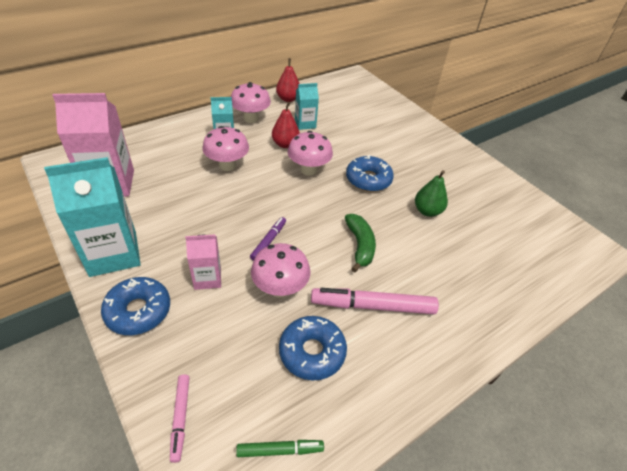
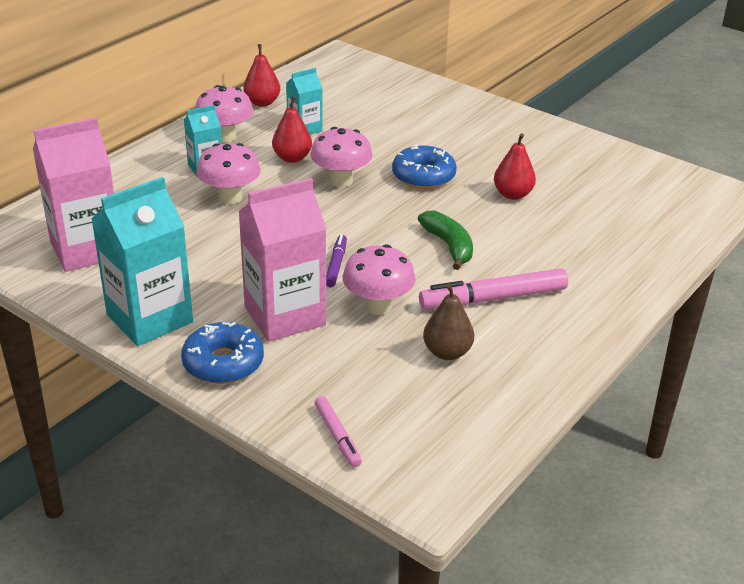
camera: 15 degrees left, 10 degrees down
pink carton [185,234,221,290] -> pink carton [238,178,326,342], size x1.87
green marker [236,440,324,457] -> none
blue donut [279,316,347,381] -> brown pear [423,283,474,360]
green pear [415,170,448,217] -> red pear [494,133,536,200]

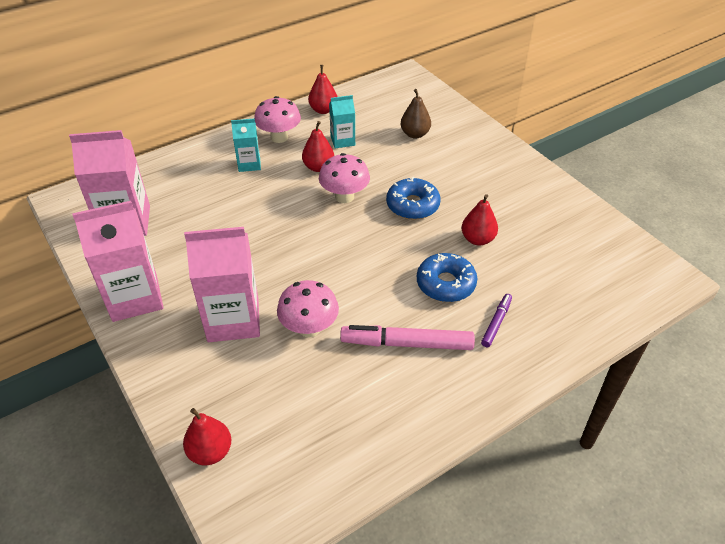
camera: 20 degrees right, 10 degrees up
turquoise carton [91,177,193,346] -> pink carton [72,201,164,322]
blue donut [181,322,264,384] -> blue donut moved to [417,253,477,302]
pink mushroom [196,143,261,204] -> none
pink marker [315,396,362,467] -> red pear [183,408,231,465]
purple marker [326,234,347,287] -> purple marker moved to [481,294,512,347]
green banana [418,210,473,270] -> none
brown pear [423,283,474,360] -> brown pear moved to [401,89,431,139]

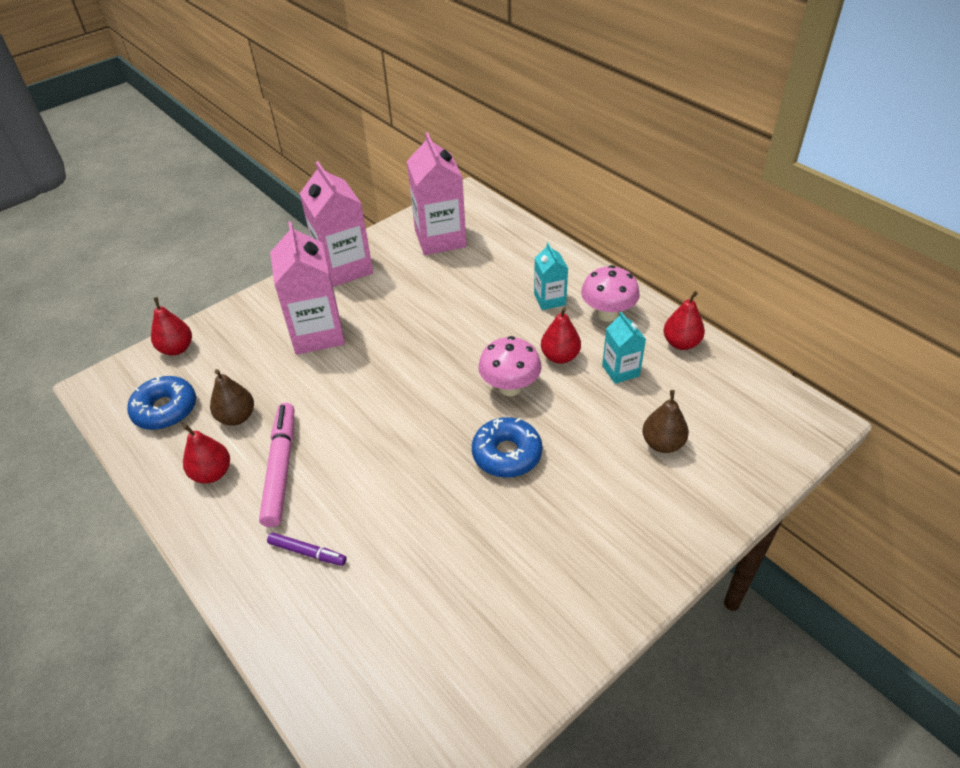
camera: 85 degrees right, 0 degrees up
pink mushroom [277,280,339,338] -> none
blue donut [417,253,477,302] -> blue donut moved to [127,375,196,430]
red pear [462,194,498,246] -> red pear moved to [183,424,230,483]
none -> brown pear [210,369,254,426]

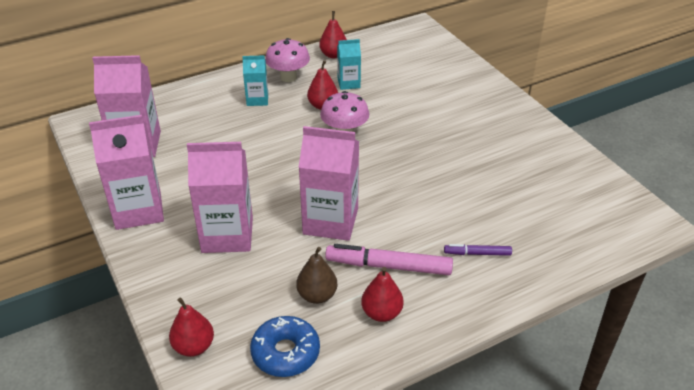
camera: 80 degrees left, 5 degrees down
purple marker [267,533,347,566] -> purple marker turned 120 degrees counterclockwise [444,244,512,256]
blue donut [472,417,542,478] -> none
brown pear [642,390,689,453] -> none
none -> pink carton [299,126,359,241]

